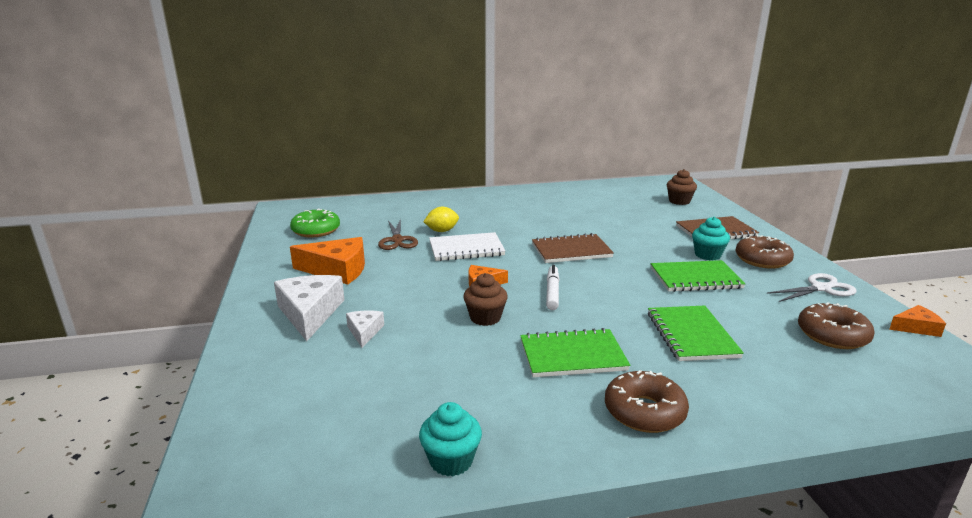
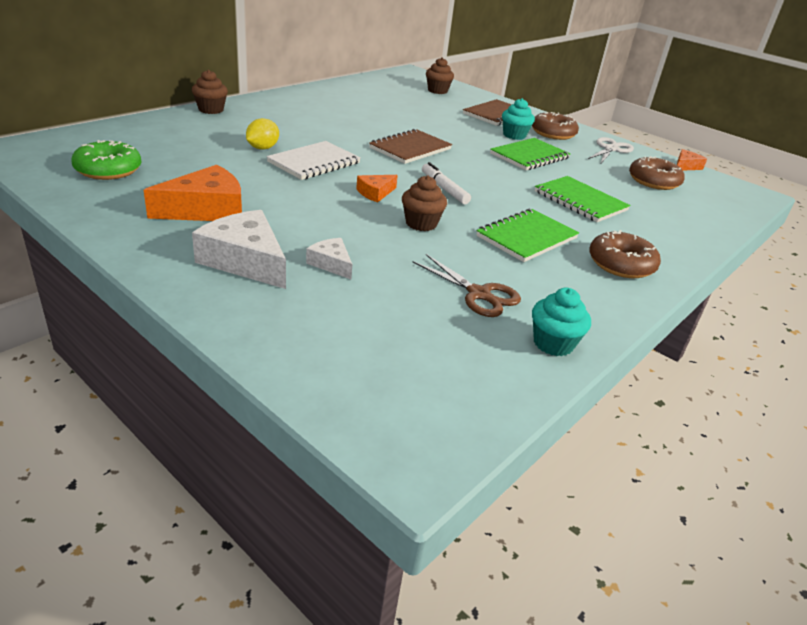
camera: 40 degrees left, 10 degrees up
brown scissors [378,219,418,250] -> brown scissors moved to [412,254,521,317]
none -> brown cupcake [192,70,228,114]

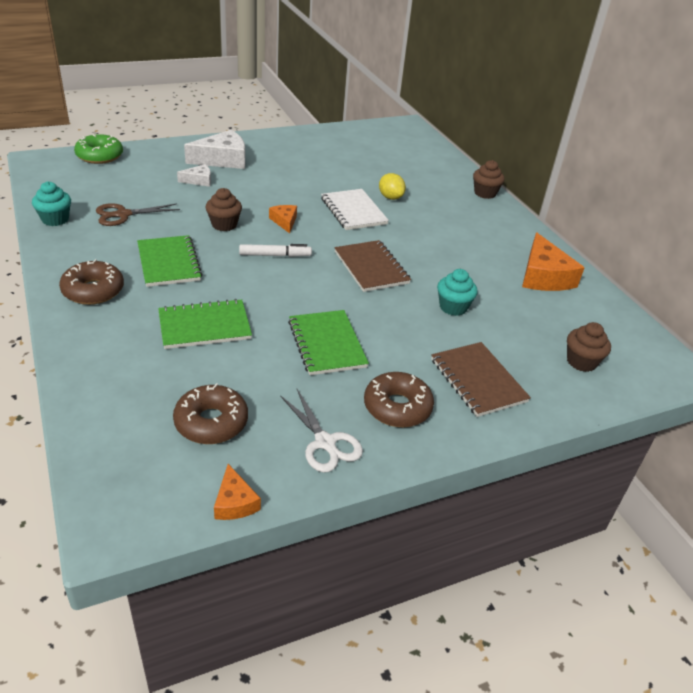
camera: 115 degrees right, 5 degrees up
green donut [71,140,141,180] -> green donut moved to [74,134,123,164]
orange cheese [144,165,242,221] -> orange cheese moved to [522,232,585,291]
turquoise cupcake [502,98,535,140] -> turquoise cupcake moved to [437,269,478,316]

